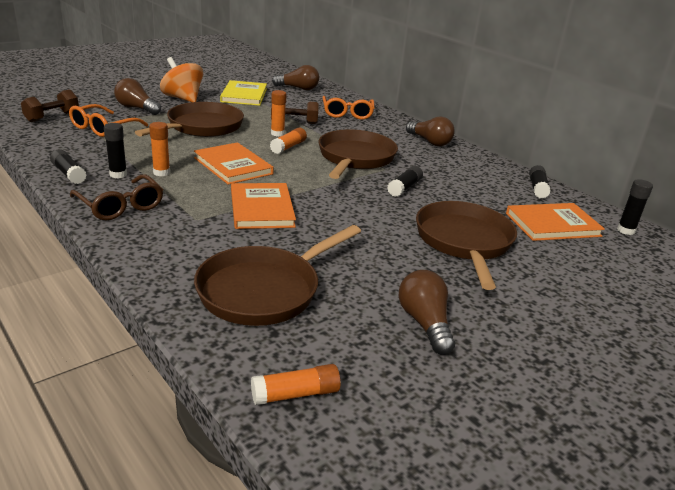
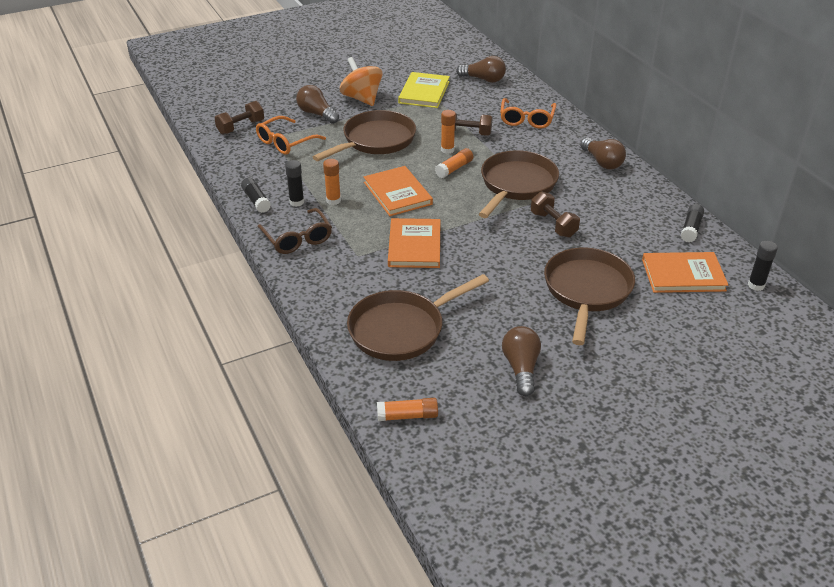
camera: 15 degrees right, 10 degrees up
black glue stick [387,166,423,197] -> brown dumbbell [531,191,580,238]

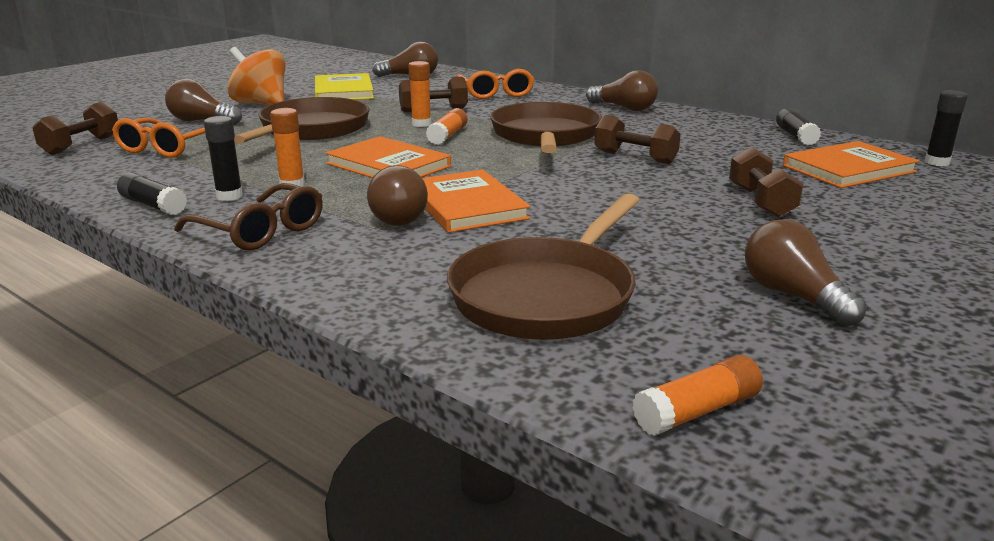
camera: 25 degrees left, 15 degrees down
brown pan [544,248,635,345] -> brown dumbbell [729,147,803,218]
none -> brown light bulb [367,165,428,226]

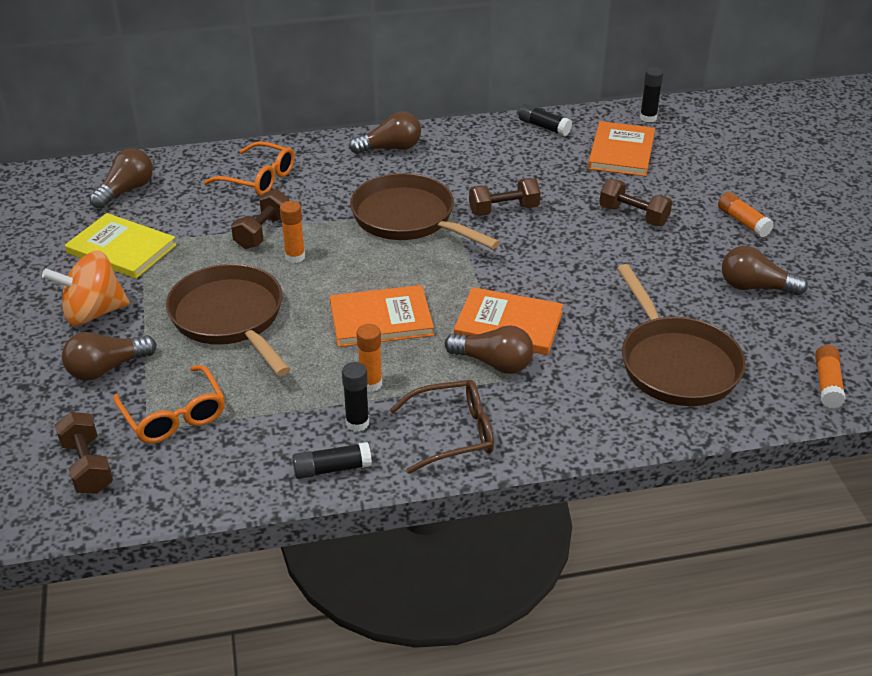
camera: 50 degrees left, 15 degrees up
orange glue stick [426,108,467,145] -> orange glue stick moved to [718,192,774,237]

